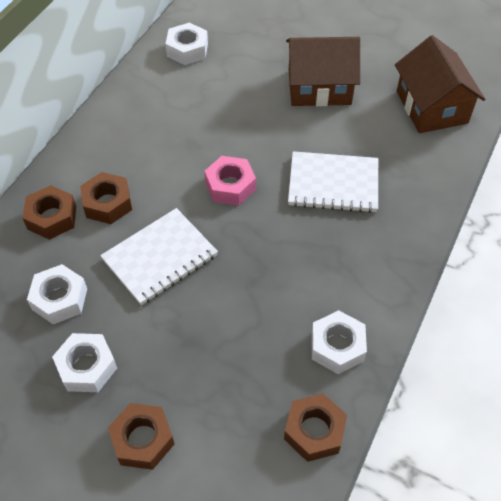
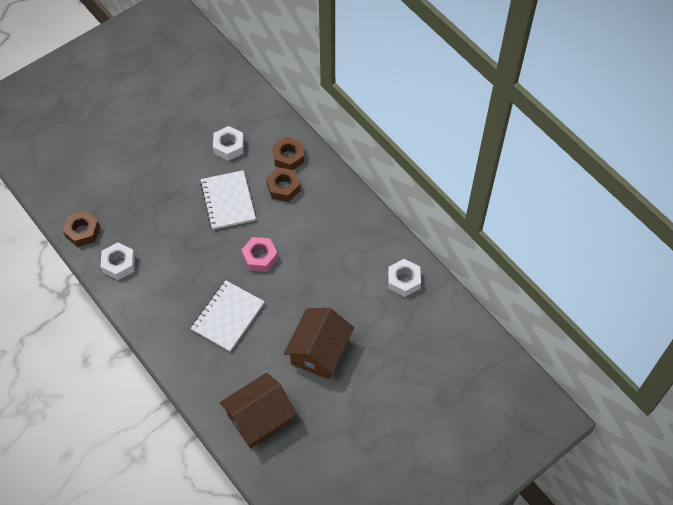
camera: 115 degrees right, 5 degrees up
white nut [52,333,117,392] -> none
brown nut [108,403,174,470] -> none
brown house [395,35,485,133] -> brown house turned 45 degrees counterclockwise [220,373,297,449]

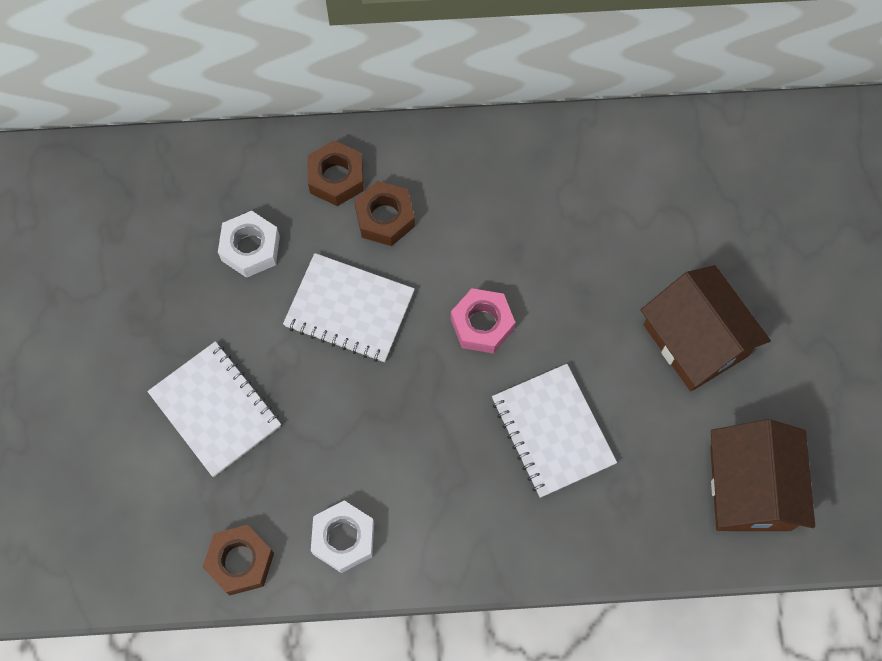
camera: 55 degrees left, 10 degrees up
white nut [388,259,421,297] -> none
none -> white notebook [147,341,281,477]

